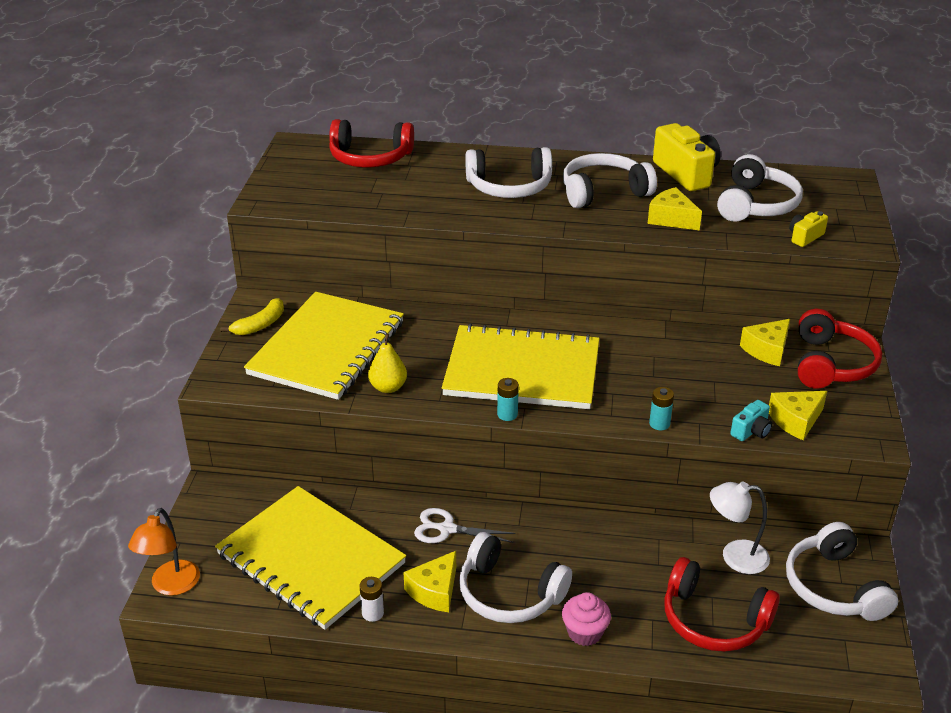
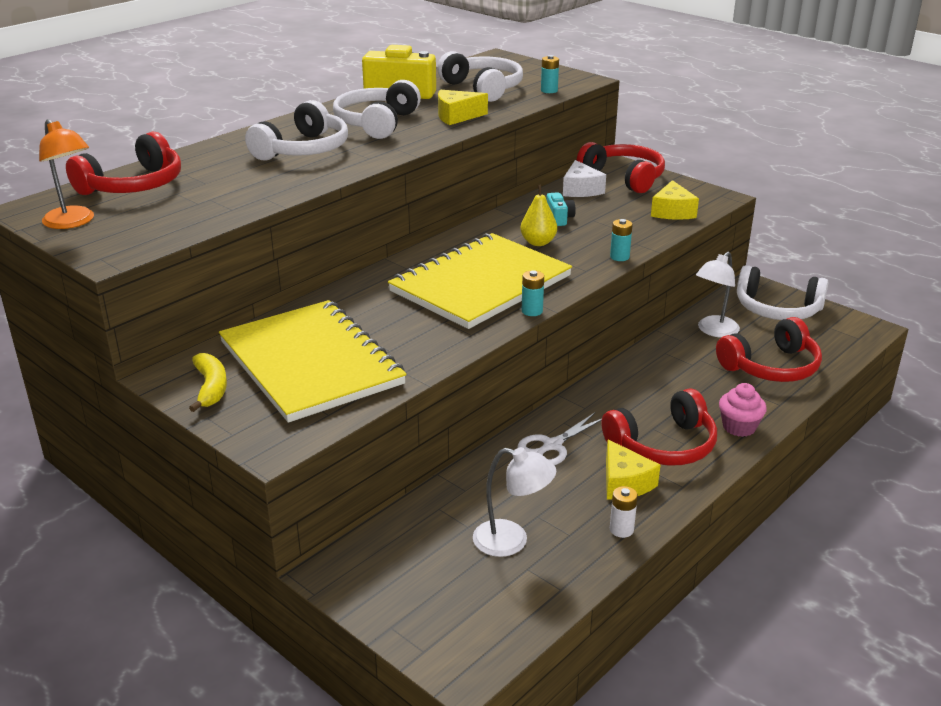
camera: 55 degrees left, 5 degrees down
orange lamp [128,508,200,596] -> orange lamp moved to [39,119,94,229]
yellow notebook [215,486,406,630] -> white lamp [473,447,556,557]
yellow pear [368,334,407,393] -> yellow pear moved to [520,185,557,246]
white headphones [459,532,572,623] -> red headphones [602,388,717,466]
turquoise camera [730,400,772,441] -> turquoise camera moved to [546,192,576,226]
yellow cheese [740,319,790,366] -> white cheese [563,160,606,197]
yellow camera [789,211,828,247] -> turquoise battery [541,55,559,93]

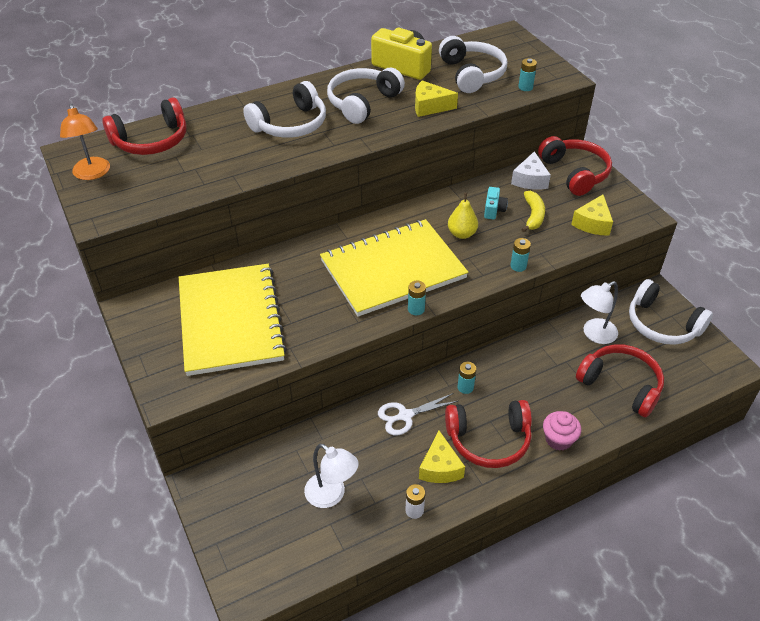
camera: 20 degrees right, 15 degrees up
yellow banana [189,353,227,412] -> yellow banana moved to [521,191,545,232]
red headphones [716,317,822,382] -> red headphones turned 135 degrees counterclockwise [576,344,664,417]
none -> turquoise battery [457,362,476,394]

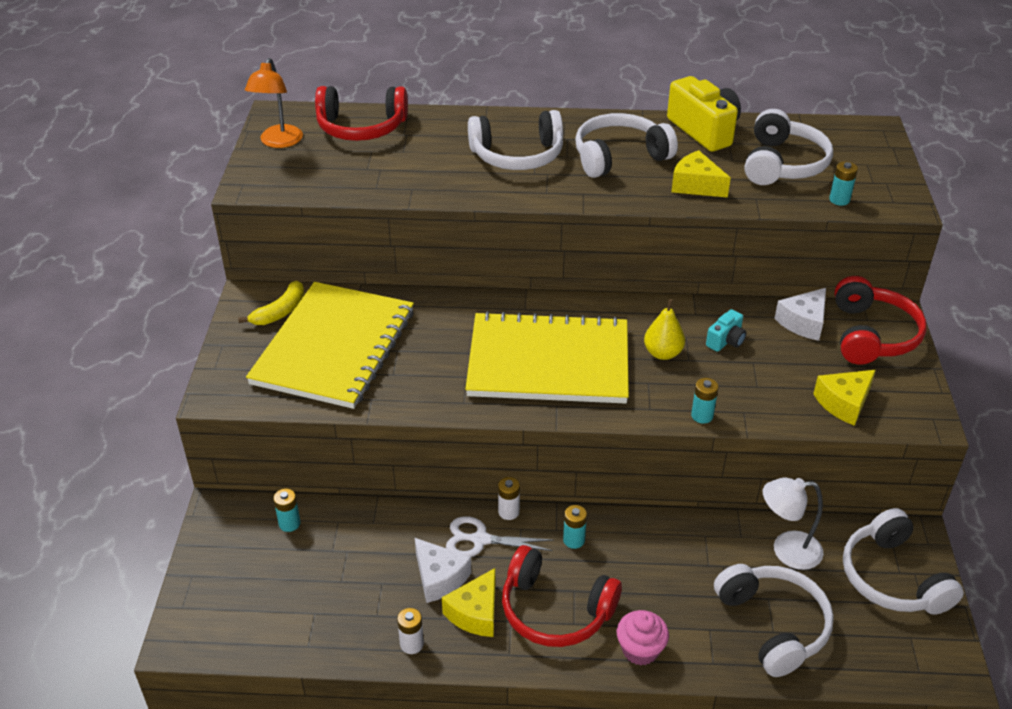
camera: 30 degrees right, 5 degrees down
white lamp [304,444,359,508] -> none
turquoise battery [408,281,426,315] -> turquoise battery moved to [273,489,301,532]
yellow banana [521,191,545,232] -> yellow banana moved to [238,281,304,325]
red headphones [576,344,664,417] -> white headphones [714,564,834,677]
none -> white cheese [415,538,471,603]
none -> white battery [498,477,520,520]

